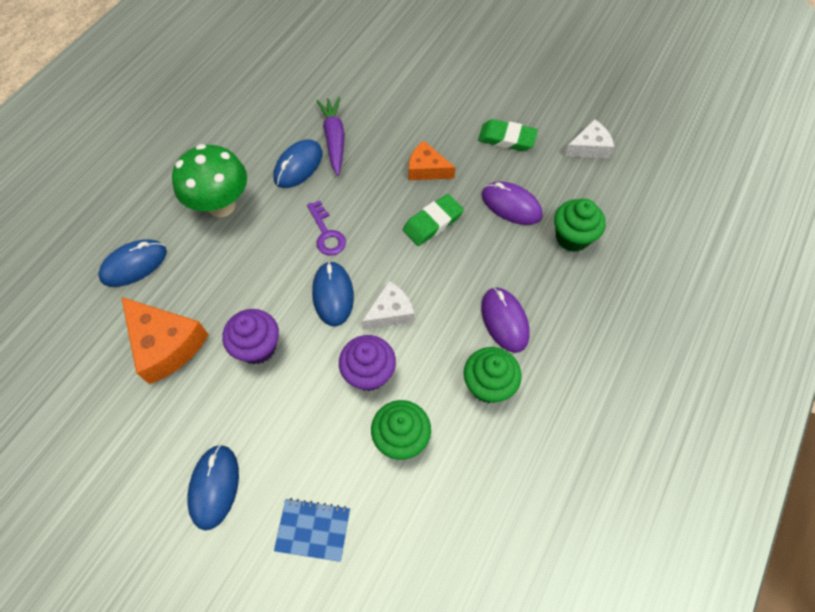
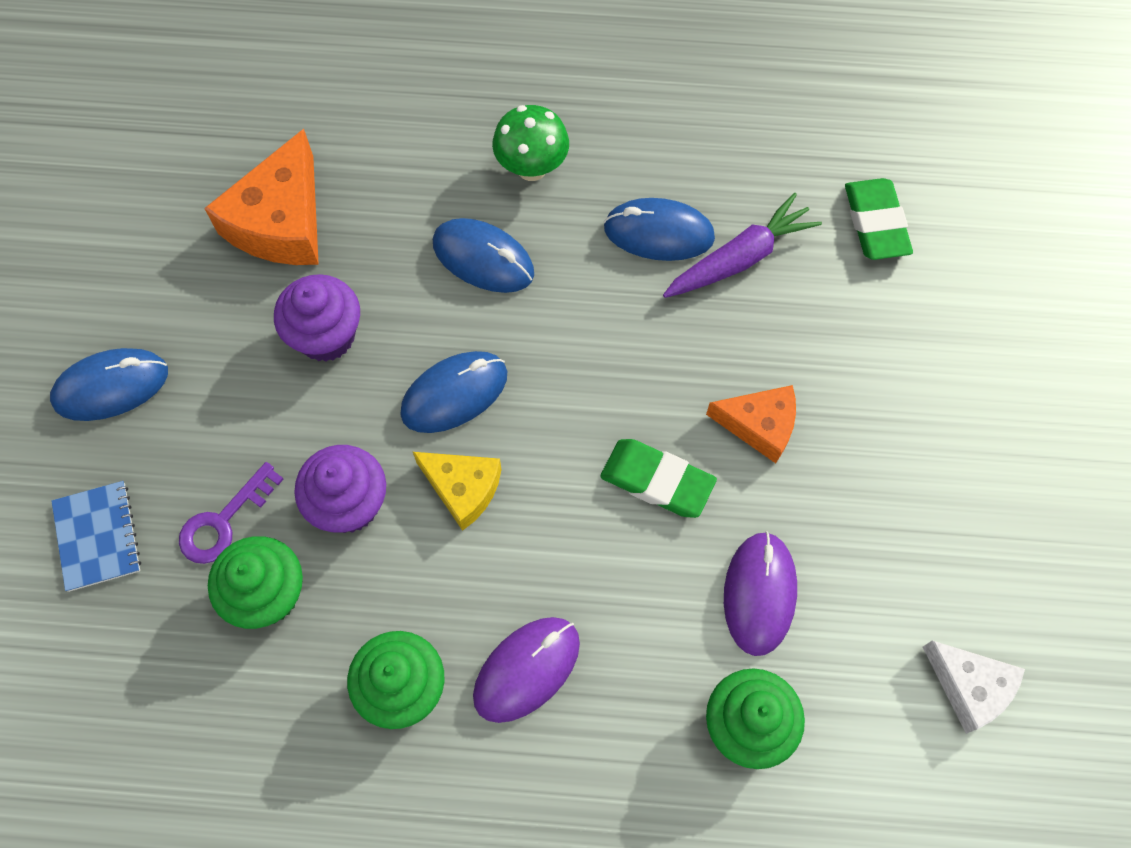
camera: 65 degrees right, 5 degrees up
blue mouse [98,239,167,287] -> blue mouse moved to [433,218,534,293]
green mushroom [172,144,247,217] -> green mushroom [492,105,569,181], size x0.66
purple key [307,201,346,255] -> purple key moved to [179,462,284,564]
white cheese [362,281,414,330] -> yellow cheese [413,452,502,531]
orange cheese [409,141,456,180] -> orange cheese turned 105 degrees clockwise [706,385,796,463]
green eraser [478,119,538,151] -> green eraser moved to [845,178,913,260]

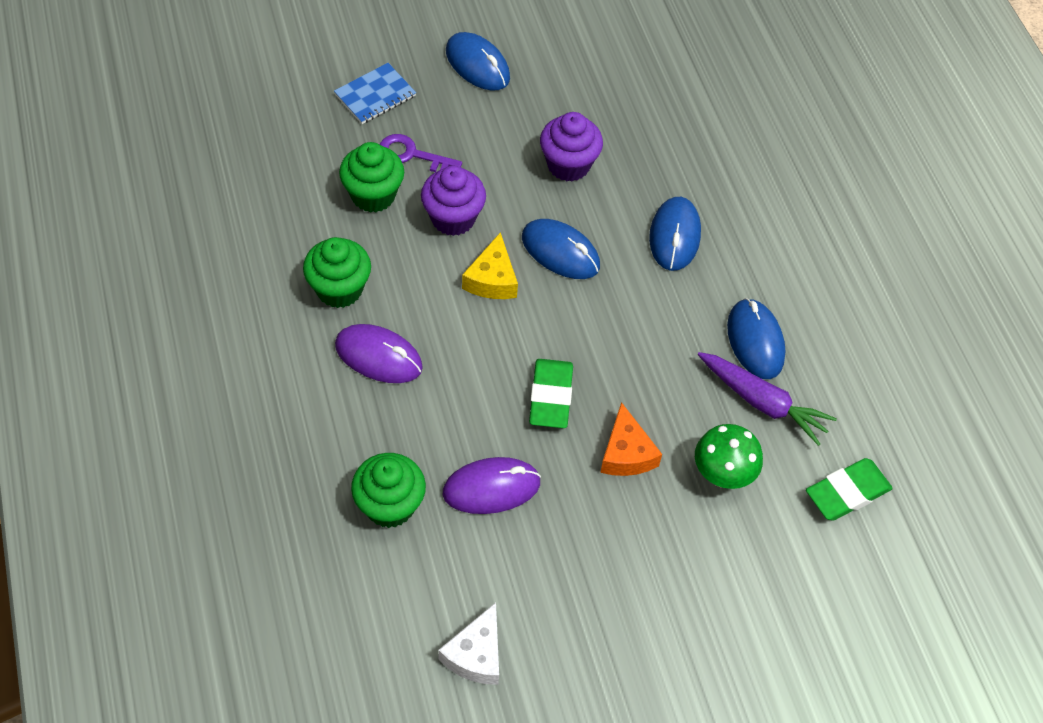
camera: 65 degrees right, 10 degrees down
orange cheese [204,129,319,265] -> none
green mushroom [492,105,569,181] -> green mushroom moved to [695,424,763,489]

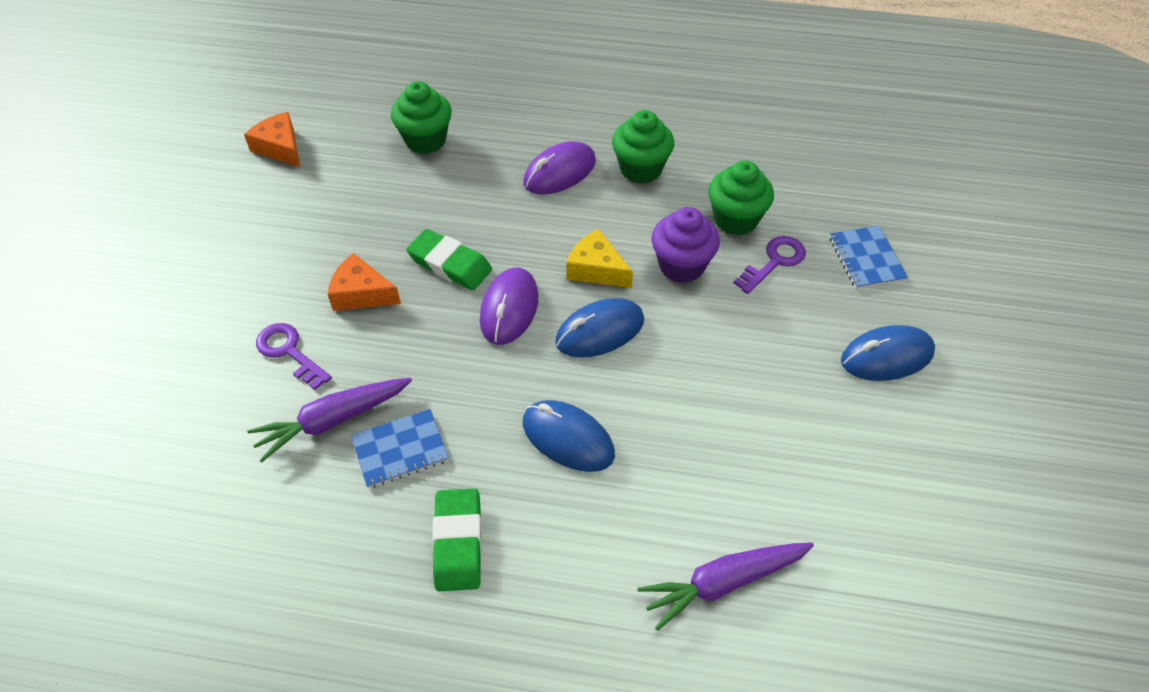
camera: 120 degrees right, 5 degrees down
white cheese [438,602,499,685] -> orange cheese [244,112,300,167]
purple mouse [443,457,541,514] -> purple mouse moved to [480,267,538,345]
purple cupcake [540,112,603,182] -> none
green mushroom [695,424,763,489] -> purple key [256,323,332,390]
blue mouse [727,298,786,379] -> blue notebook [351,409,449,488]
green eraser [806,458,893,521] -> green eraser moved to [432,488,482,591]
none -> purple carrot [638,542,814,631]

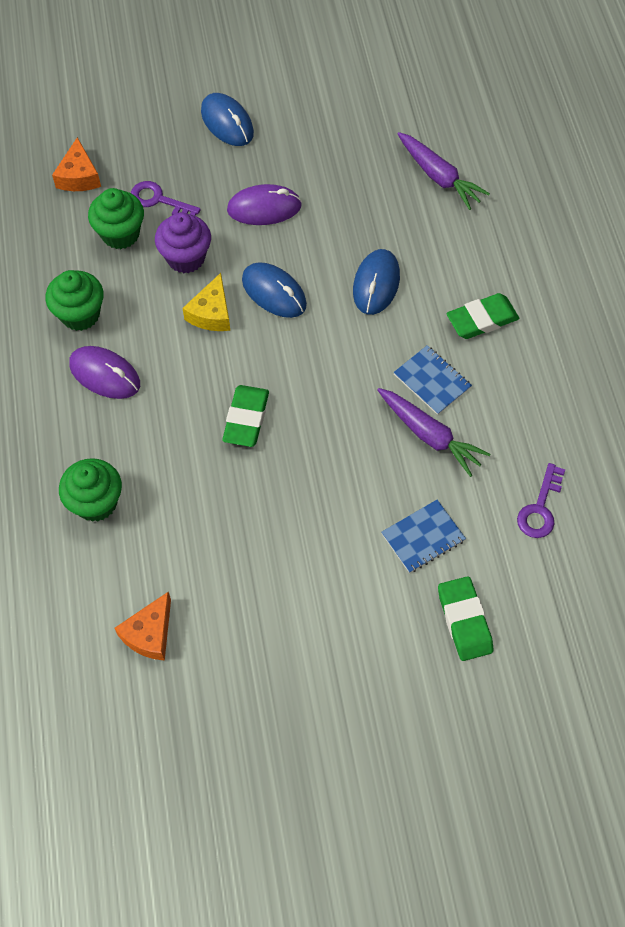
camera: 110 degrees left, 10 degrees up
purple key [256,323,332,390] -> purple key moved to [517,463,565,538]
orange cheese [328,253,401,311] -> orange cheese moved to [52,137,101,191]
purple mouse [480,267,538,345] -> purple mouse moved to [227,184,302,225]
blue notebook [830,226,908,289] -> blue notebook moved to [381,500,466,573]
none -> green eraser [438,576,493,661]

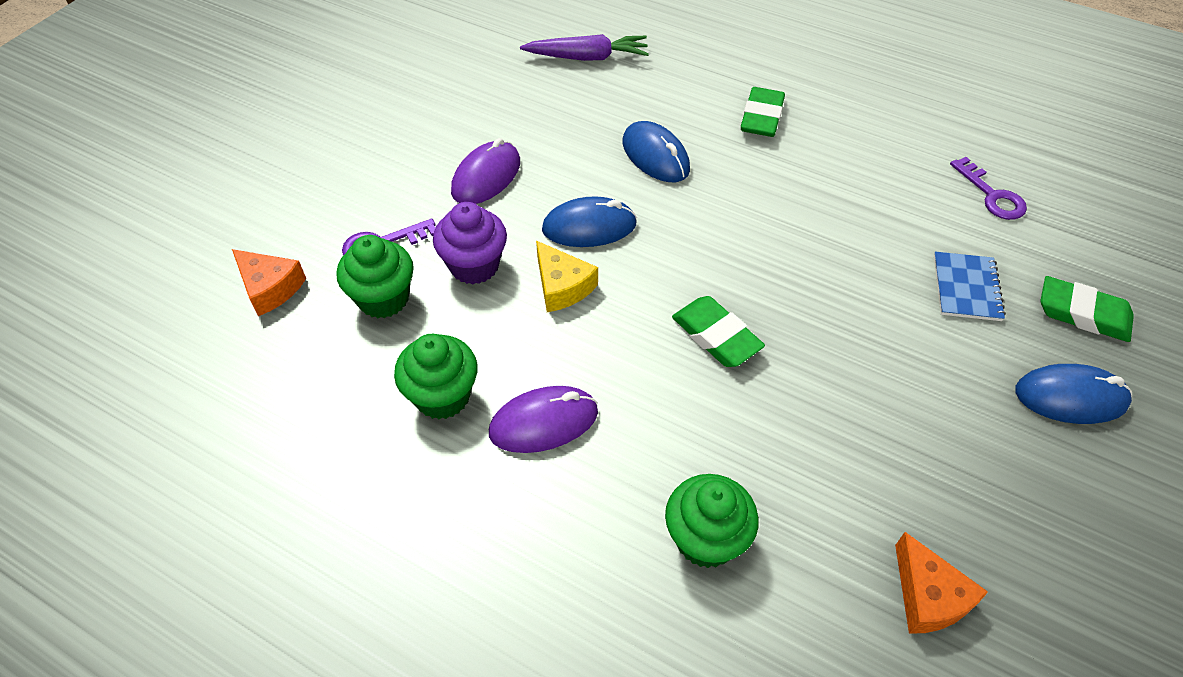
camera: 50 degrees left, 10 degrees down
blue mouse [201,93,254,146] -> blue mouse moved to [1015,364,1132,424]
purple carrot [377,388,490,477] -> none
blue notebook [393,345,472,415] -> none

